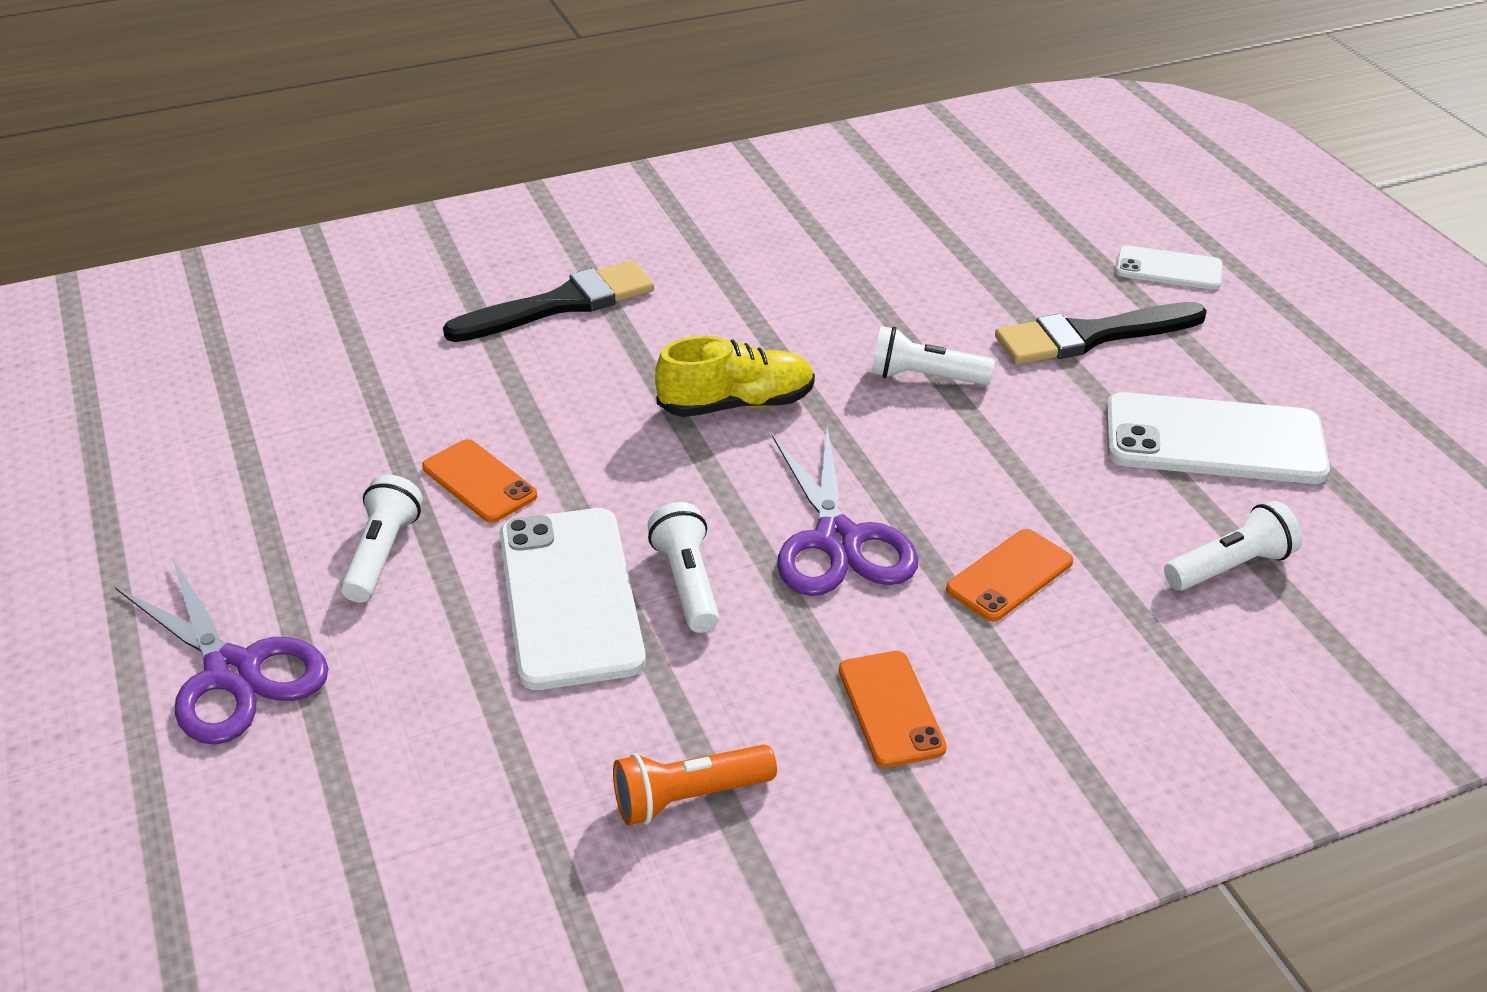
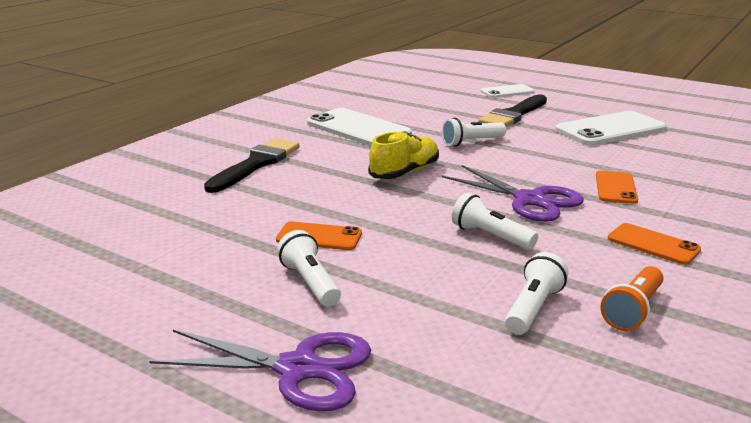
camera: 35 degrees left, 15 degrees down
white phone [499,508,646,690] -> white phone moved to [307,108,412,146]
white flashlight [1164,501,1302,591] -> white flashlight moved to [505,252,568,335]

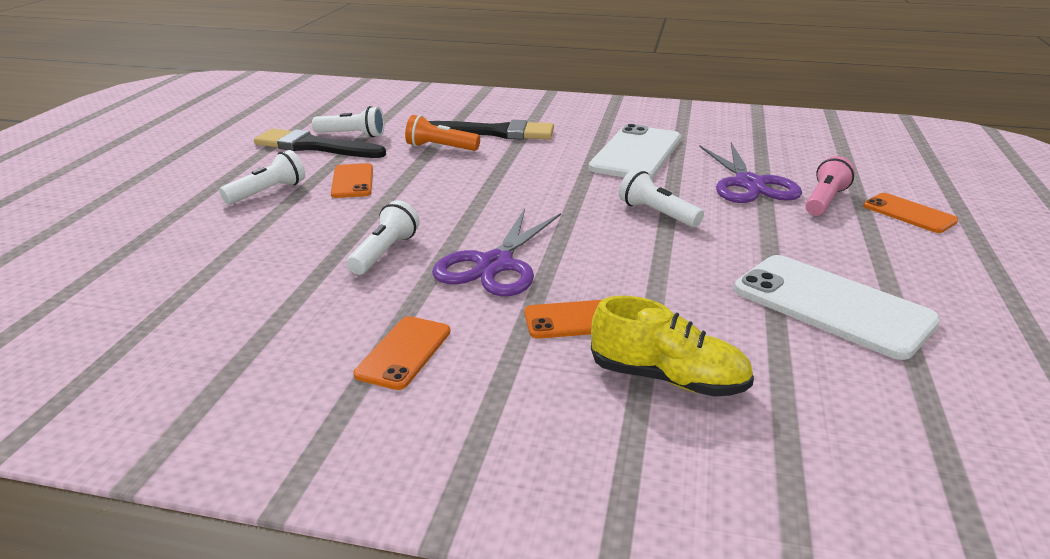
camera: 70 degrees right, 5 degrees up
purple scissors [149,330,371,412] -> purple scissors moved to [699,143,802,203]
yellow shoe [368,131,439,179] -> yellow shoe moved to [591,296,754,397]
black brush [478,95,547,127] -> black brush moved to [254,129,386,158]
white phone [481,84,535,98] -> orange phone [863,193,958,233]
white flashlight [505,252,568,335] -> white flashlight moved to [312,106,384,137]
orange flashlight [600,266,663,331] -> orange flashlight moved to [405,115,480,151]
none -> pink flashlight [805,156,855,216]

